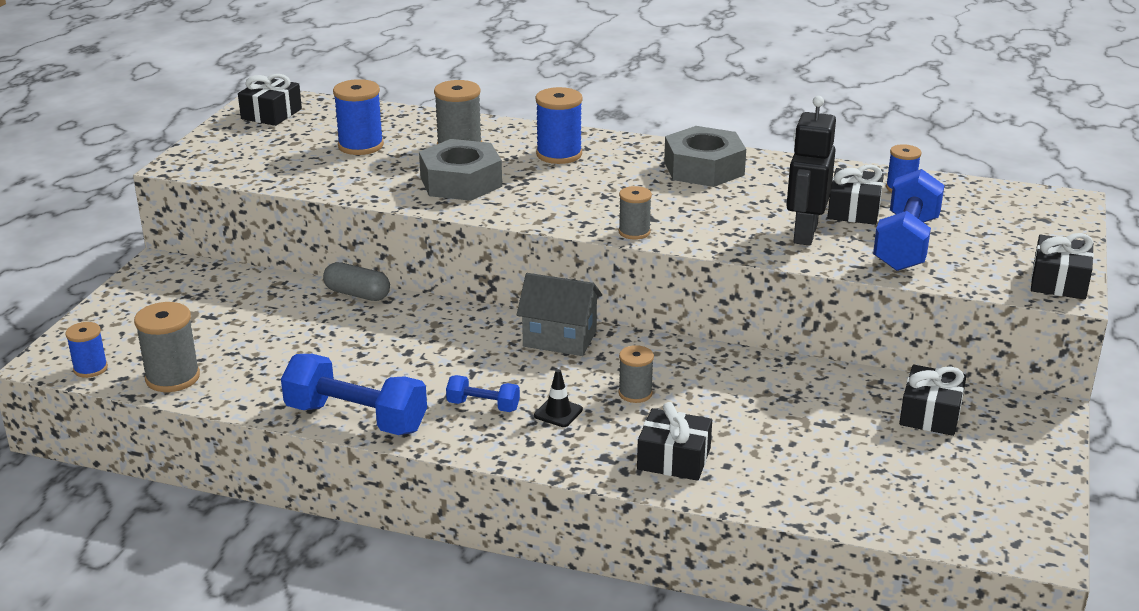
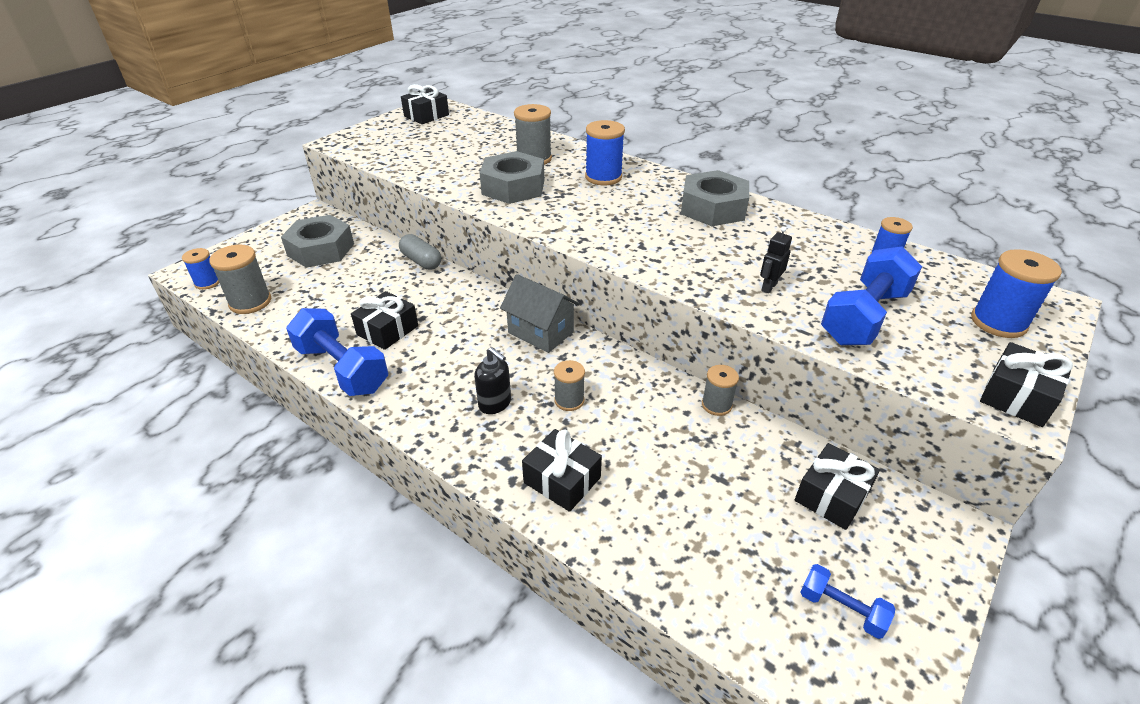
camera: 20 degrees right, 10 degrees up
blue spool [333,79,384,155] -> blue spool moved to [971,249,1062,338]
blue dumbbell [446,375,520,412] -> blue dumbbell moved to [801,564,895,639]
black traffic cone [534,369,583,427] -> black soap dispenser [474,347,511,414]
grey spool [619,186,652,240] -> grey spool moved to [702,365,739,416]
black robot [786,96,836,246] -> black robot [760,227,792,293], size x0.50
black gift [827,164,884,225] -> black gift moved to [351,291,418,350]
none -> grey nut [281,215,354,268]

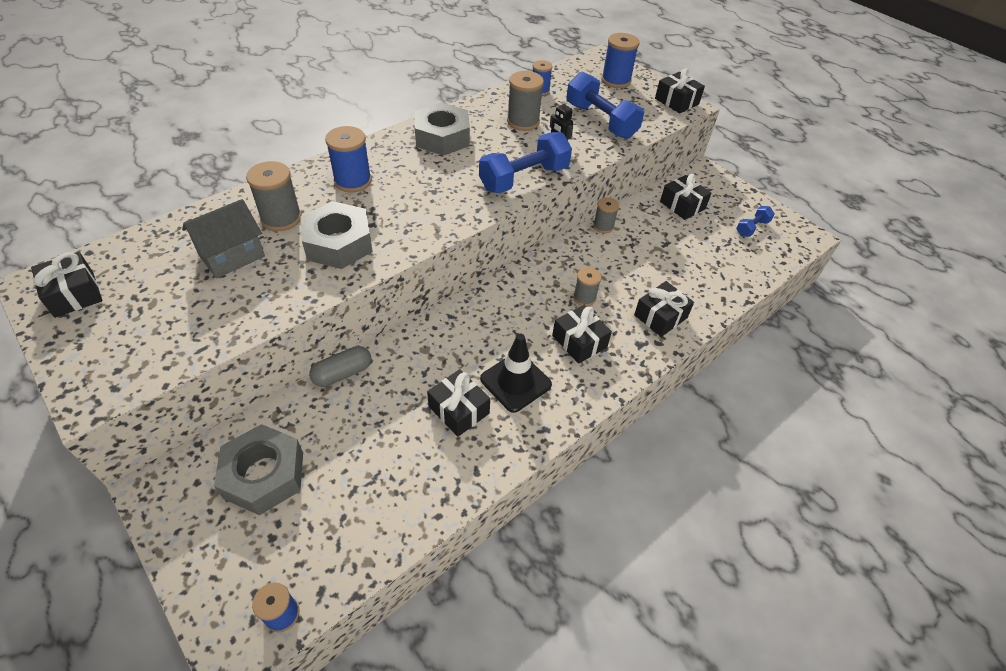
camera: 80 degrees left, 10 degrees up
grey spool [209,245,271,314] -> grey spool moved to [507,71,544,131]
blue dumbbell [286,308,388,396] -> blue dumbbell moved to [479,132,572,193]
black soap dispenser [474,347,511,414] -> black gift [552,305,612,364]
grey house [500,274,580,353] -> grey house moved to [182,199,265,278]
none -> black traffic cone [480,334,552,413]

